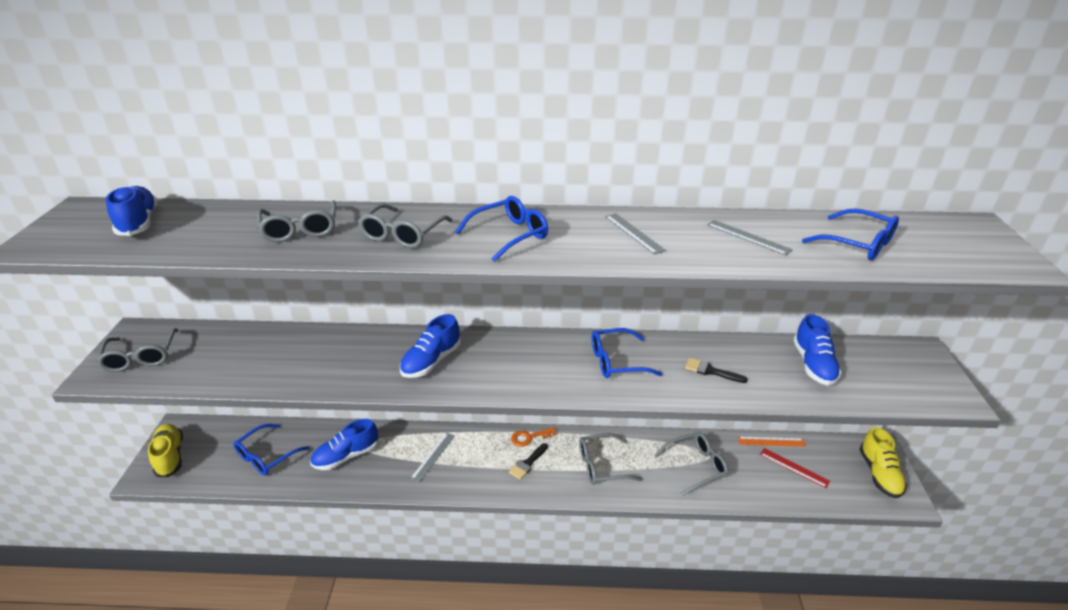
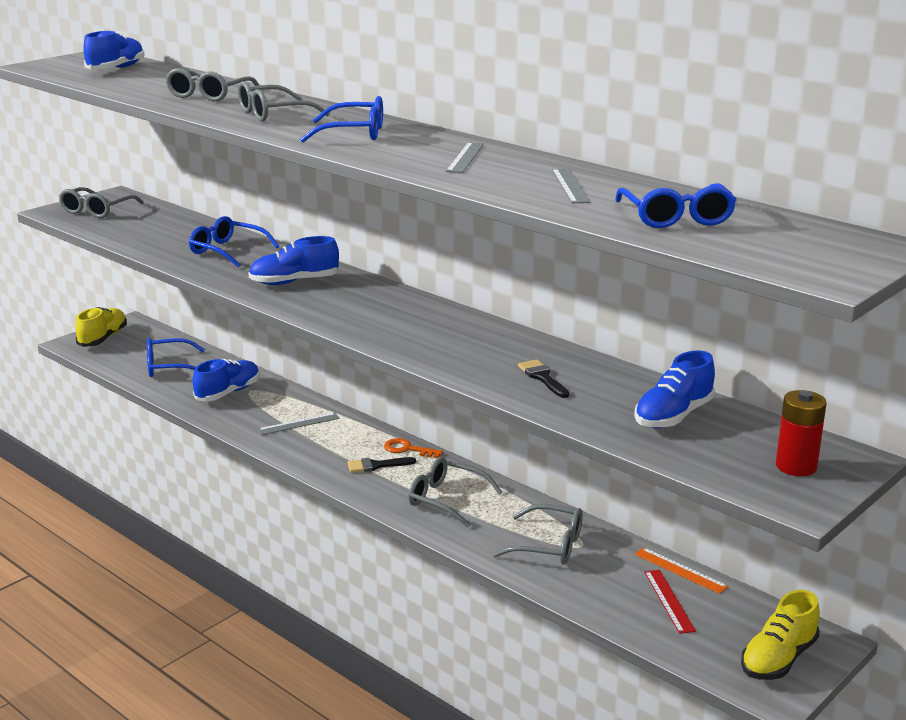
camera: 40 degrees right, 10 degrees down
blue shoe [310,419,378,470] -> blue shoe turned 120 degrees clockwise [193,359,260,401]
blue glasses [592,328,662,378] -> blue glasses moved to [189,216,279,267]
none -> red battery [776,390,827,476]

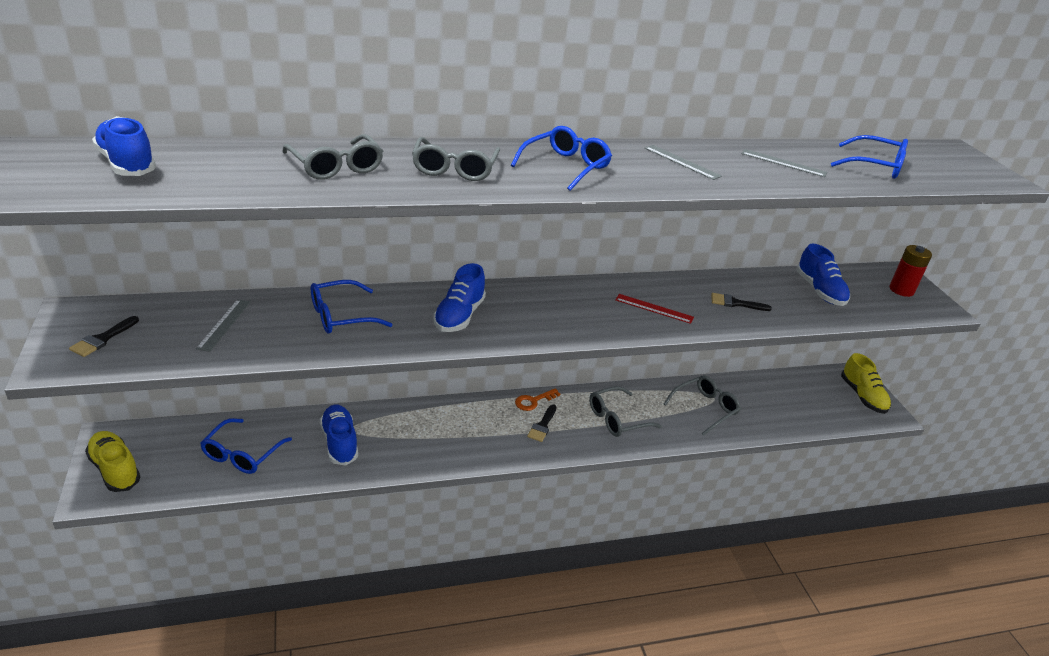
camera: 60 degrees left, 10 degrees up
grey glasses [59,187,144,218] -> black brush [69,316,139,357]
grey ruler [258,412,340,435] -> grey ruler moved to [196,299,250,352]
orange ruler [635,547,729,594] -> none
red ruler [644,570,696,634] -> red ruler moved to [616,294,694,324]

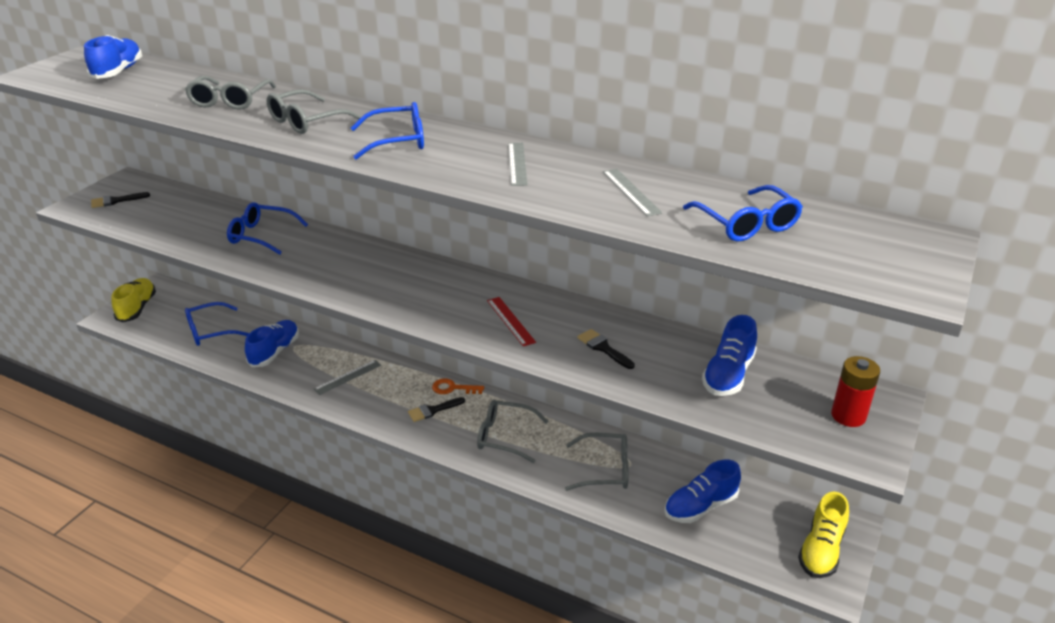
camera: 45 degrees right, 0 degrees up
grey ruler [196,299,250,352] -> grey ruler moved to [314,360,381,395]
blue shoe [433,263,486,332] -> blue shoe moved to [664,460,741,523]

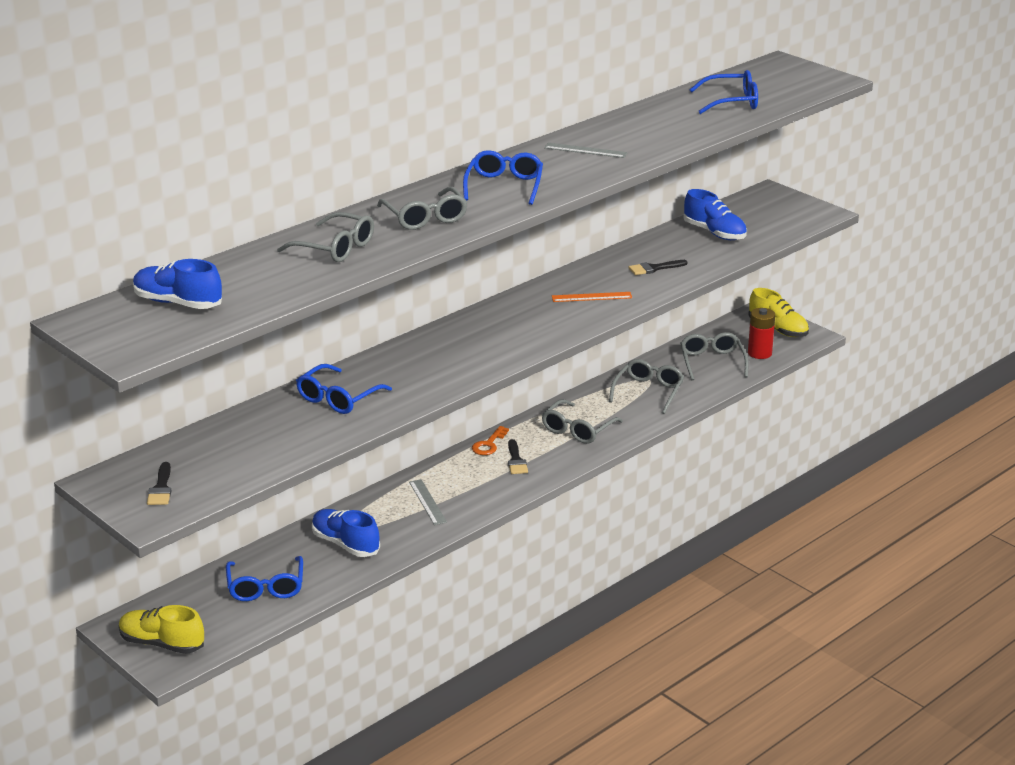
camera: 70 degrees left, 5 degrees down
red ruler [487,297,536,346] -> orange ruler [552,292,632,302]
grey ruler [603,169,662,216] -> none
blue shoe [664,460,741,523] -> grey glasses [680,332,749,380]
red battery [831,356,880,427] -> red battery moved to [748,308,775,359]

